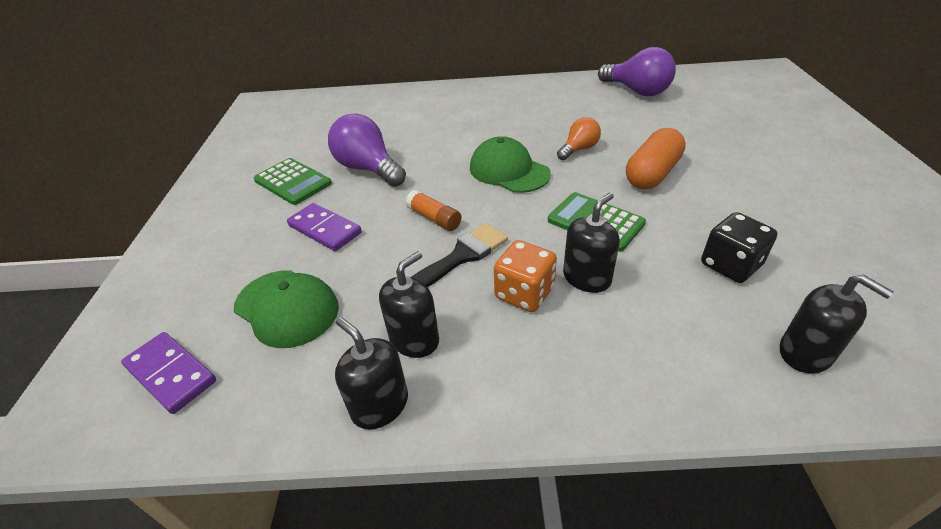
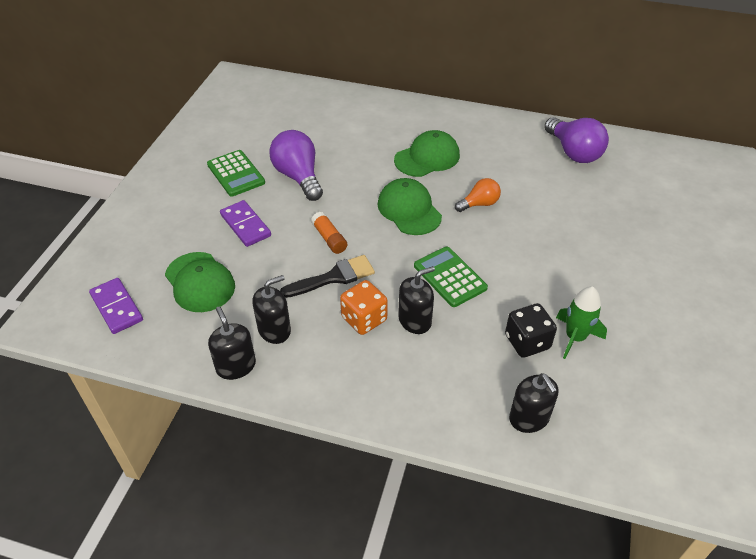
camera: 15 degrees right, 5 degrees up
orange capsule [626,128,686,189] -> none
none -> green cap [394,130,460,177]
none -> green rocket [556,286,607,359]

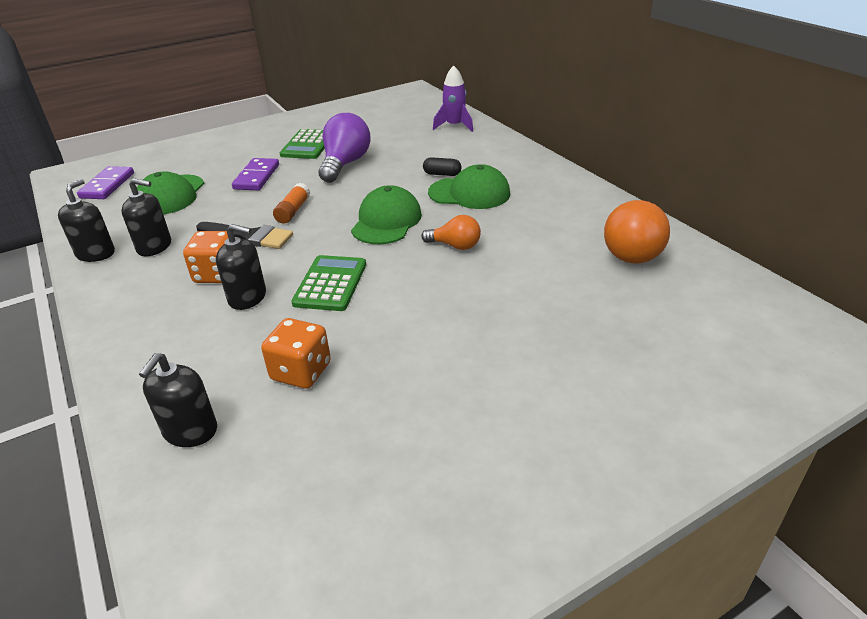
camera: 45 degrees right, 10 degrees down
black dice [505,303,557,358] -> orange dice [261,318,331,389]
purple light bulb [544,117,609,163] -> orange light bulb [604,200,670,263]
green rocket [556,286,607,359] -> none
none -> black capsule [423,157,461,176]
none -> purple rocket [433,65,473,132]

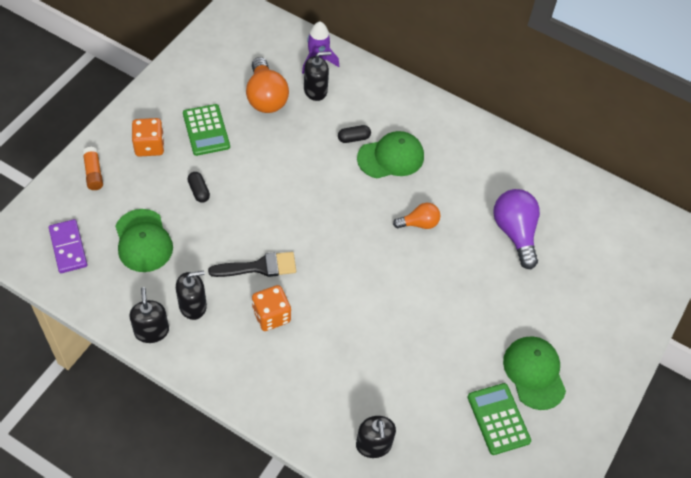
camera: 35 degrees left, 20 degrees up
black soap dispenser [216,224,266,310] -> black soap dispenser moved to [304,51,331,101]
purple domino [232,158,279,190] -> black capsule [187,172,210,203]
orange dice [261,318,331,389] -> orange dice moved to [132,118,164,157]
orange glue stick [273,183,310,224] -> orange glue stick moved to [83,147,103,190]
green calculator [291,255,366,311] -> green calculator moved to [467,383,531,455]
purple light bulb [319,113,370,183] -> purple light bulb moved to [493,189,540,269]
green cap [351,185,422,244] -> green cap moved to [503,336,566,410]
orange light bulb [604,200,670,263] -> orange light bulb moved to [246,57,289,113]

